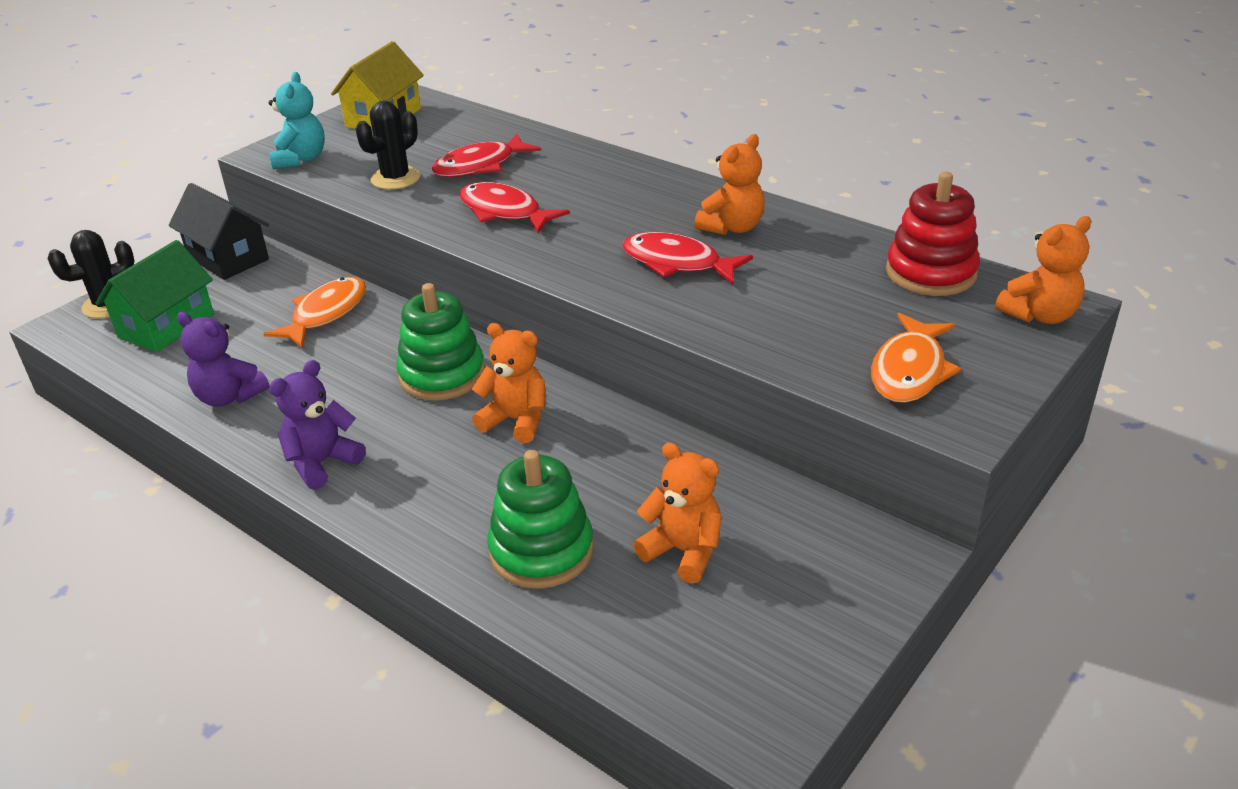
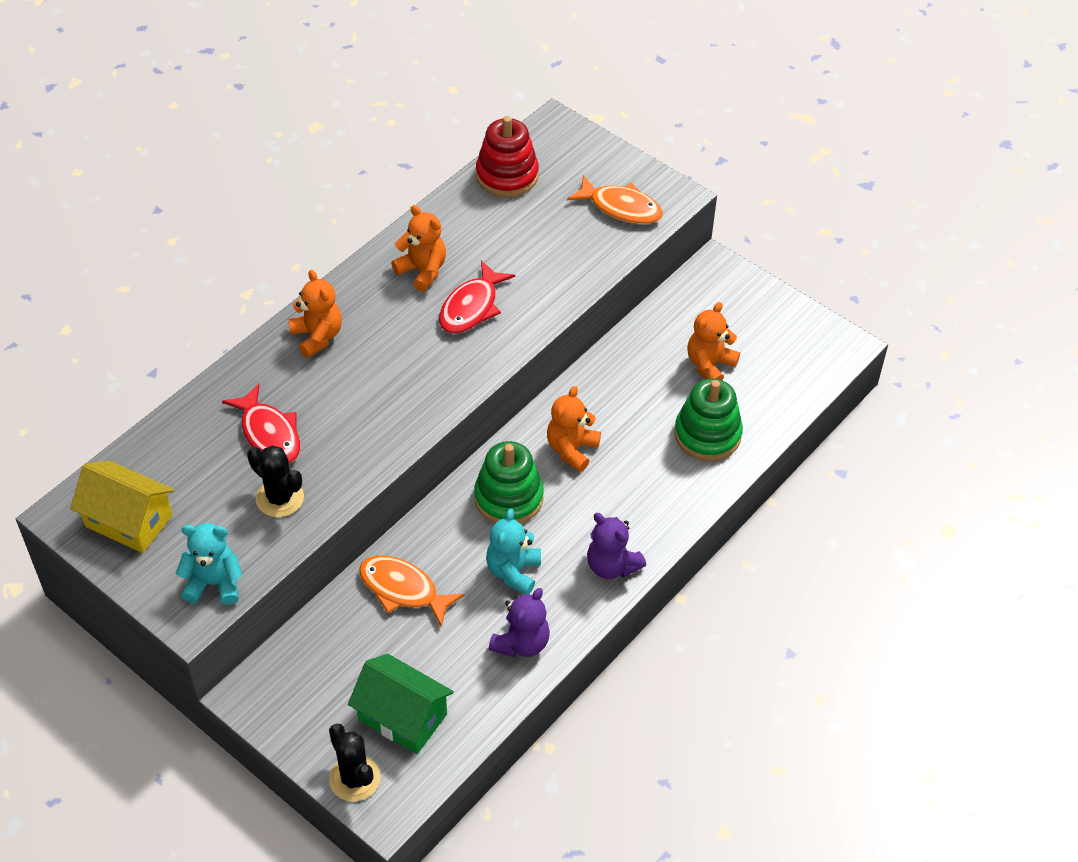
camera: 90 degrees left, 15 degrees up
black house [169,183,269,280] -> none
red fish [460,182,570,233] -> none
orange teddy bear [995,216,1091,324] -> orange teddy bear moved to [288,270,342,358]
none -> turquoise teddy bear [486,509,541,595]

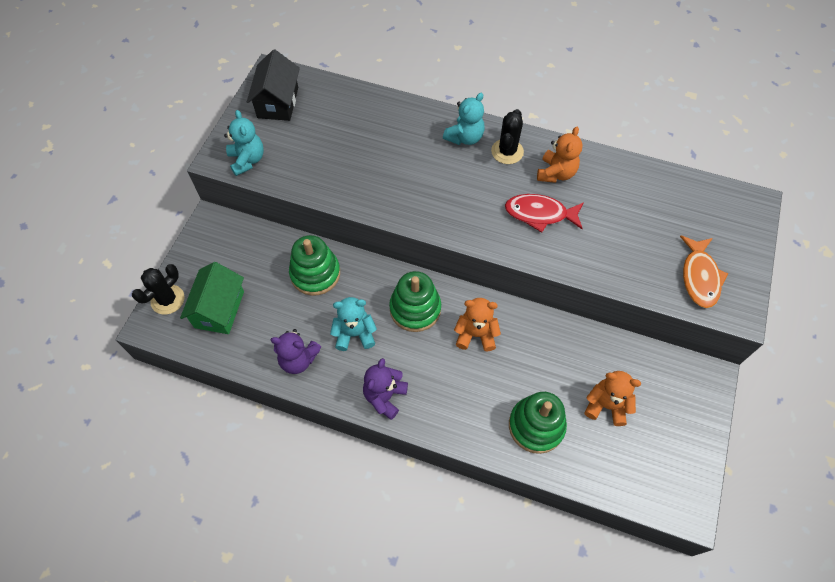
camera: 70 degrees right, 10 degrees up
yellow house [70,461,174,553] -> black house [247,49,300,121]
red fish [222,384,300,463] -> none
black cactus [247,446,304,517] -> black cactus moved to [491,109,524,164]
orange teddy bear [288,270,342,358] -> turquoise teddy bear [443,93,485,145]
orange fish [359,556,464,627] -> green stacking toy [289,235,340,296]
red stacking toy [476,116,539,197] -> none

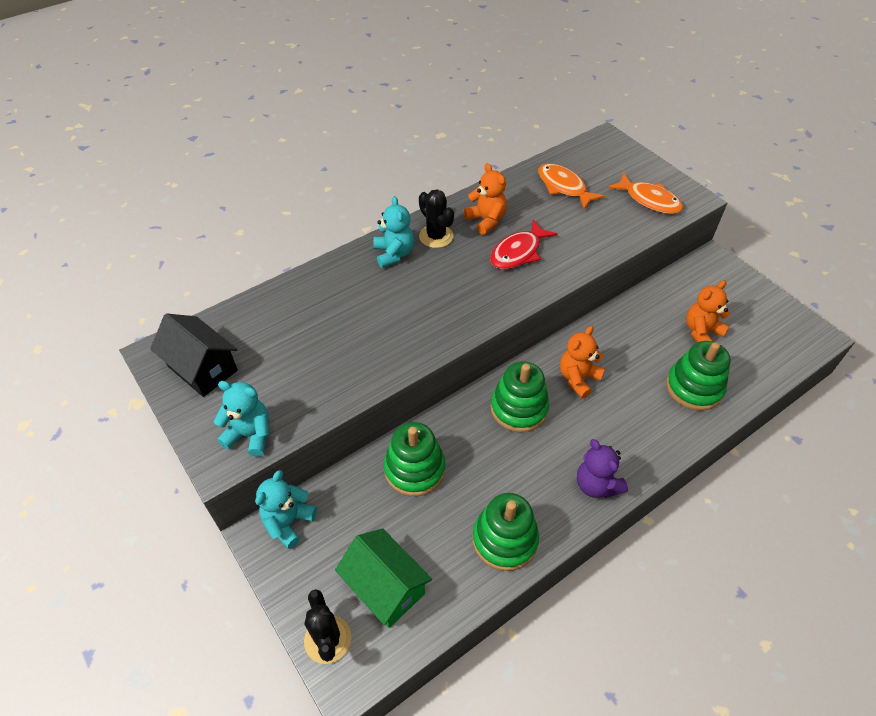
camera: 55 degrees left, 10 degrees down
purple teddy bear [271,329,321,374] -> green stacking toy [472,493,539,571]
turquoise teddy bear [330,297,377,351] -> turquoise teddy bear moved to [255,470,317,549]
none -> orange fish [538,163,605,210]

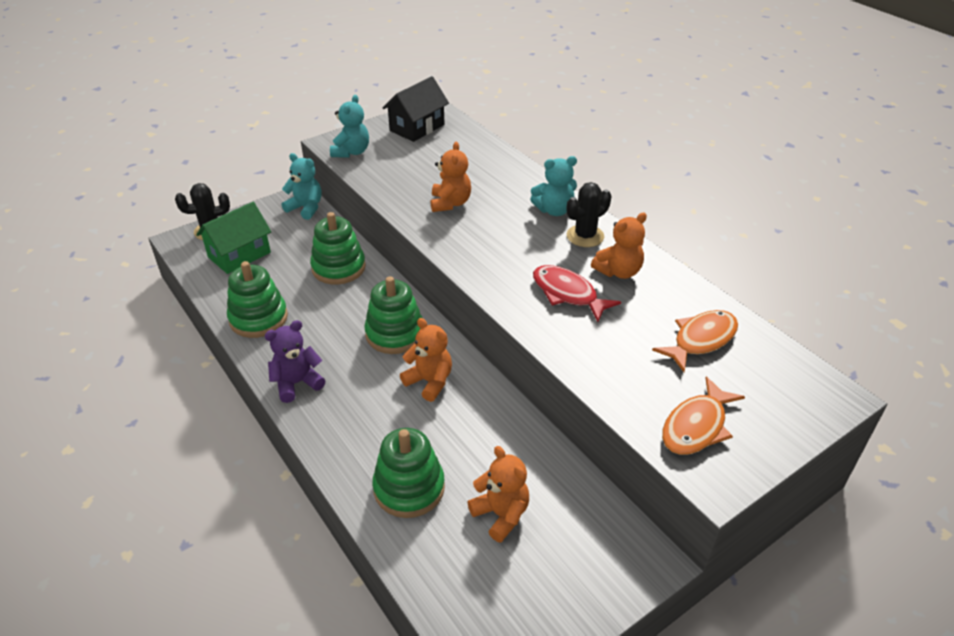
camera: 90 degrees right, 10 degrees down
none -> orange teddy bear [431,141,471,212]

